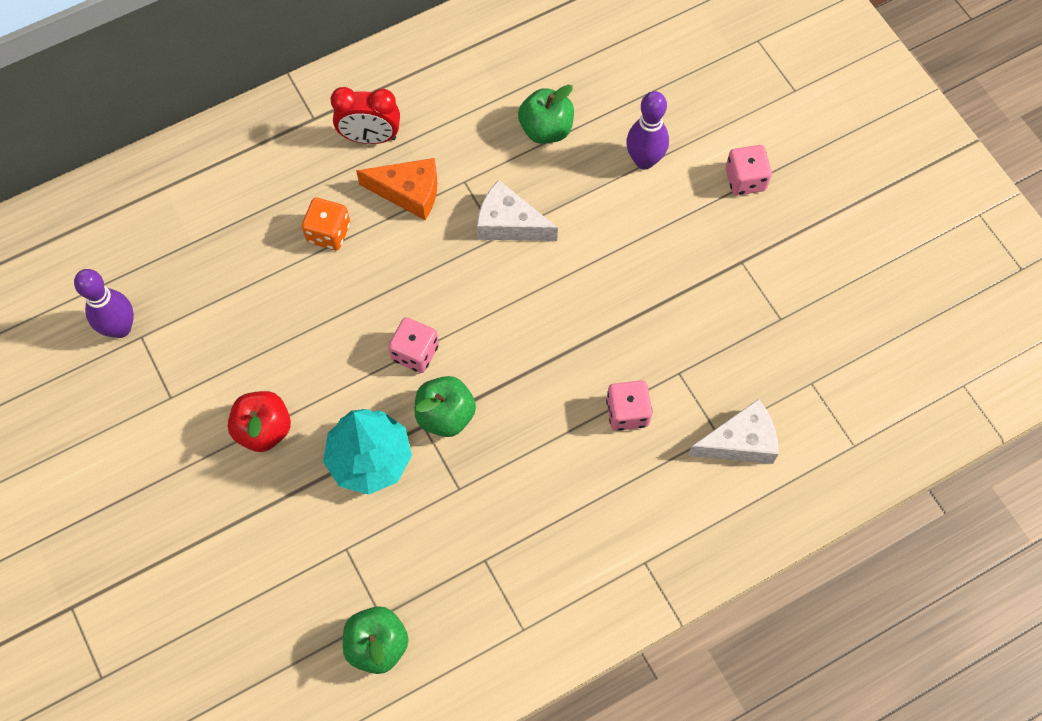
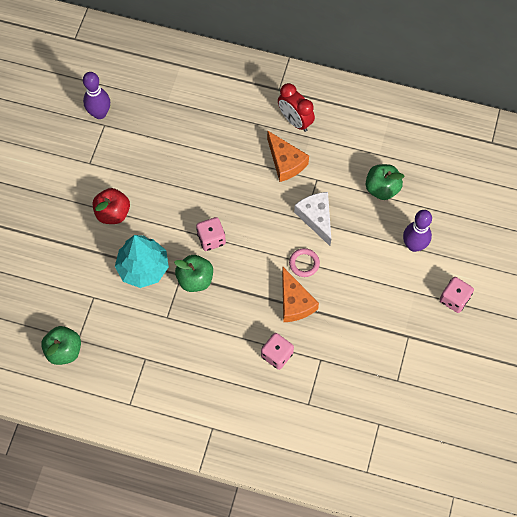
camera: 45 degrees right, 0 degrees up
orange dice [302,198,350,250] -> none
white cheese [688,399,779,464] -> none
none -> orange cheese [282,267,319,322]
none -> pink ring [289,248,320,277]

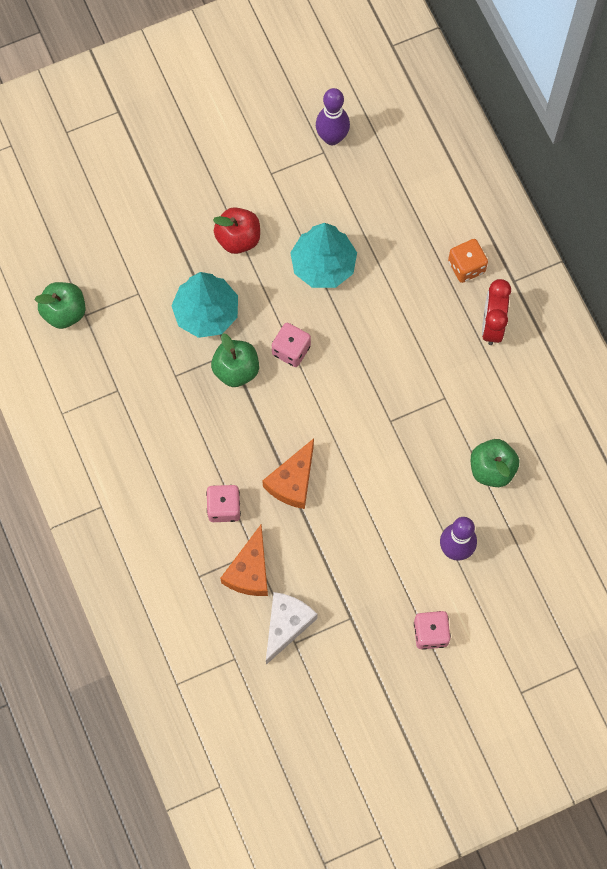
camera: 50 degrees right, 5 degrees up
orange cheese [267,130,309,182] -> orange cheese moved to [220,525,268,596]
pink ring [289,248,320,277] -> none
white cheese [294,192,331,246] -> white cheese moved to [266,592,318,665]
none -> turquoise tree [290,223,357,288]
none -> orange dice [448,239,488,283]

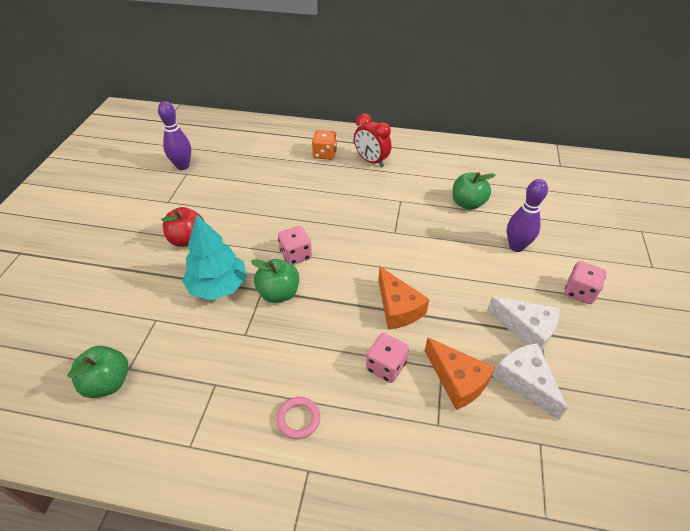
camera: 55 degrees left, 25 degrees down
turquoise tree [290,223,357,288] -> none
none -> pink ring [276,397,320,439]
none -> white cheese [487,297,560,351]

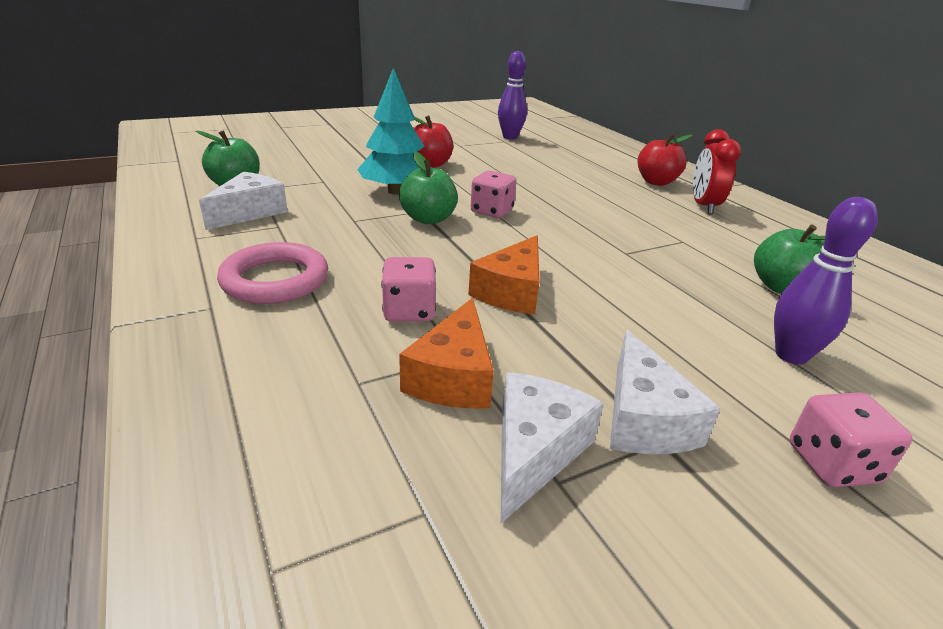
camera: 50 degrees right, 15 degrees down
pink ring [276,397,320,439] -> pink ring [217,242,328,304], size x1.78
orange dice [312,130,337,160] -> red apple [638,134,693,186]
none -> white cheese [199,172,288,230]

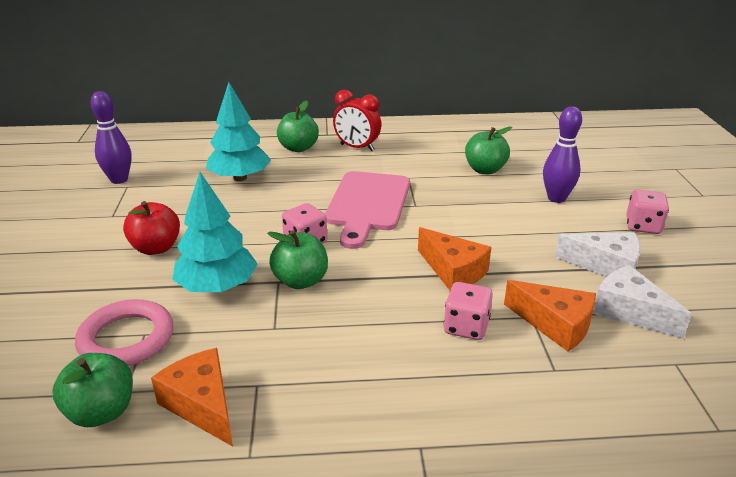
camera: 65 degrees left, 0 degrees up
white cheese [199,172,288,230] -> orange cheese [151,348,233,447]
pink ring [217,242,328,304] -> pink ring moved to [75,299,173,366]
red apple [638,134,693,186] -> green apple [277,101,319,152]
none -> turquoise tree [206,82,271,181]
none -> pink cutting board [325,171,410,249]

